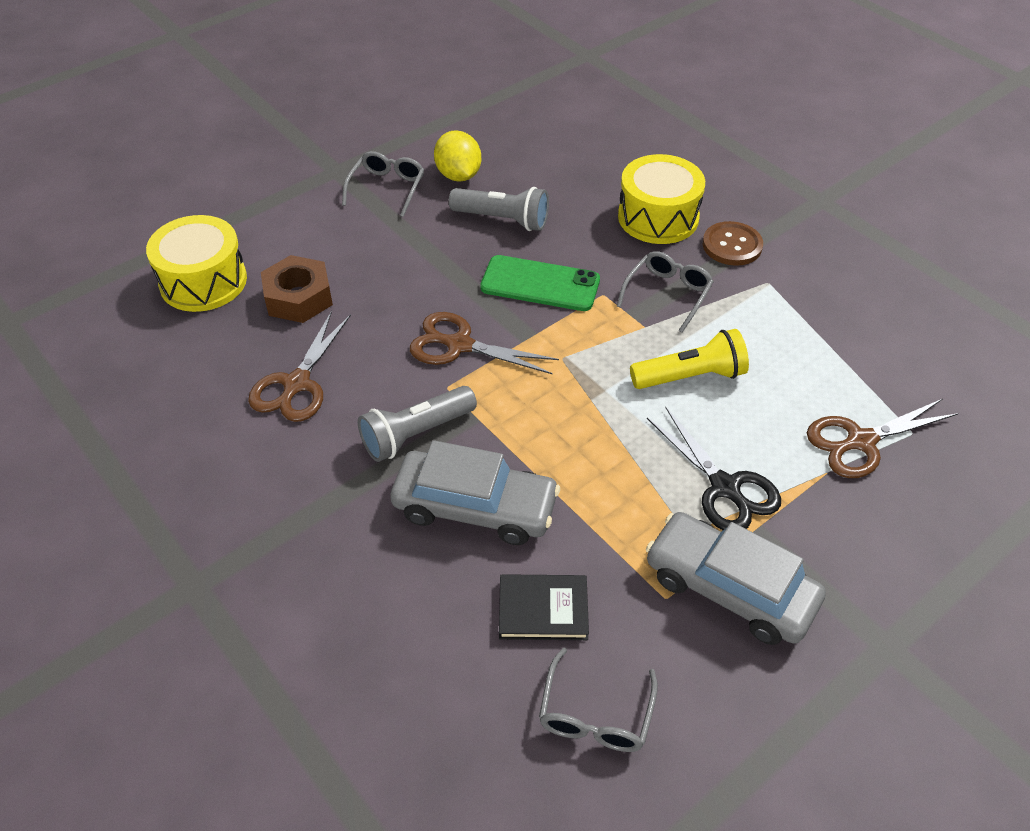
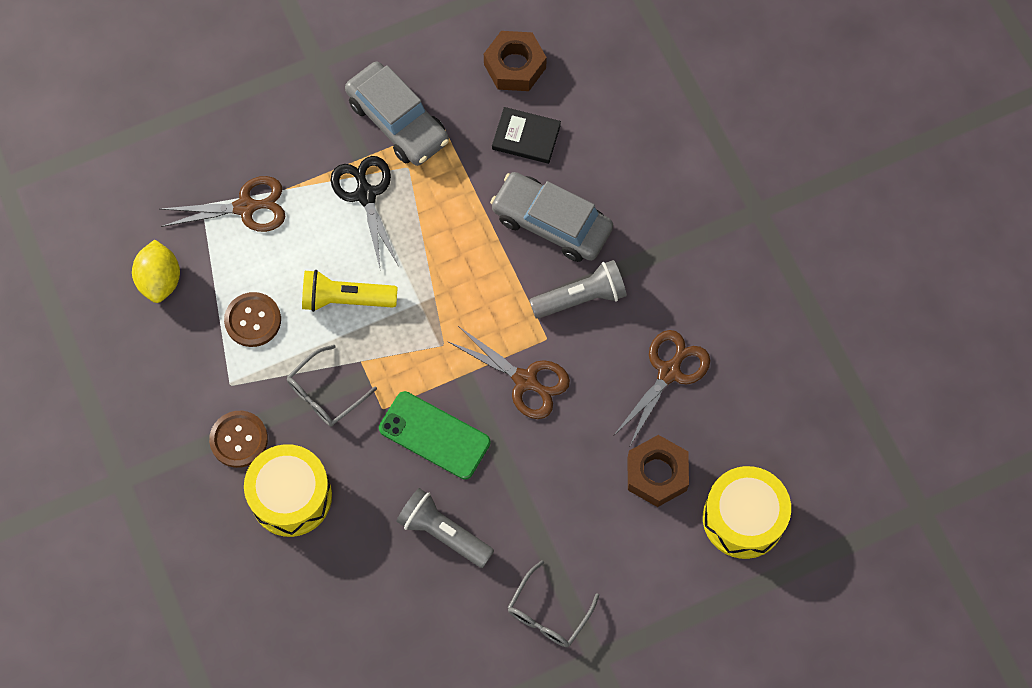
camera: 165 degrees left, 20 degrees up
yellow lemon [434,130,481,182] -> yellow lemon moved to [132,240,180,303]
grey glasses [539,648,658,752] -> brown nut [484,31,547,91]
none -> brown button [224,292,281,347]

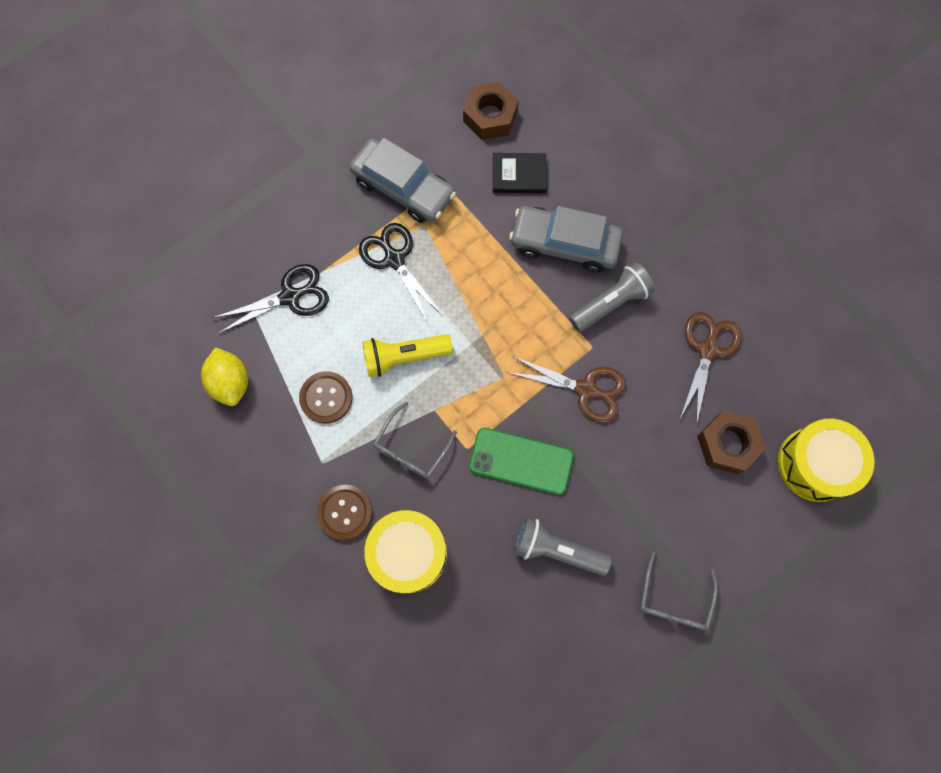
camera: 15 degrees left, 5 degrees up
brown scissors [161,176,285,232] -> black scissors [213,264,329,334]

